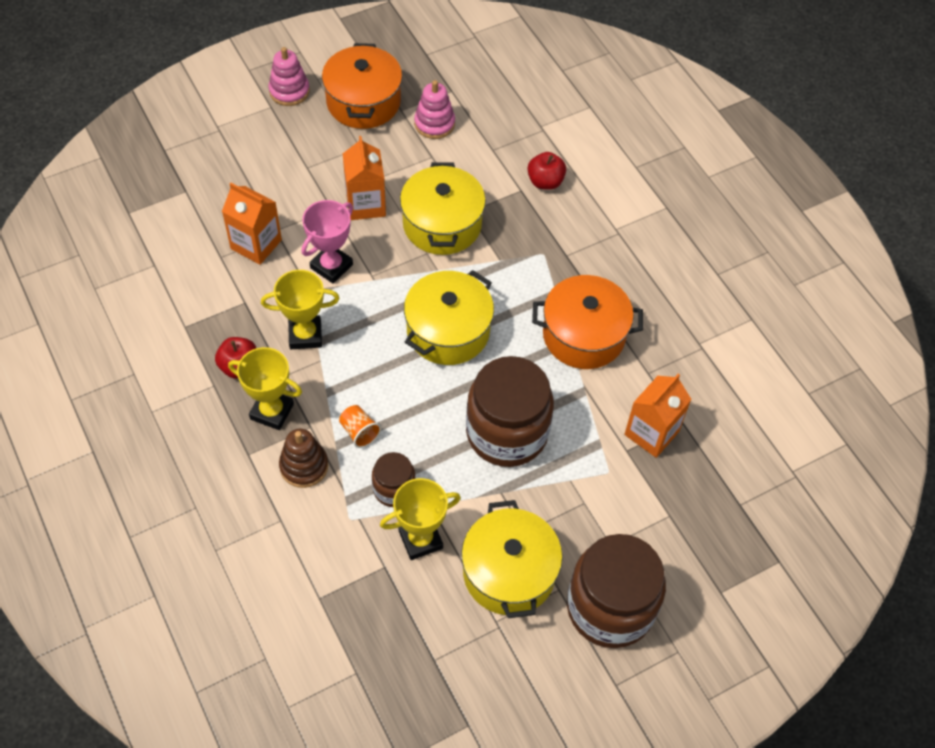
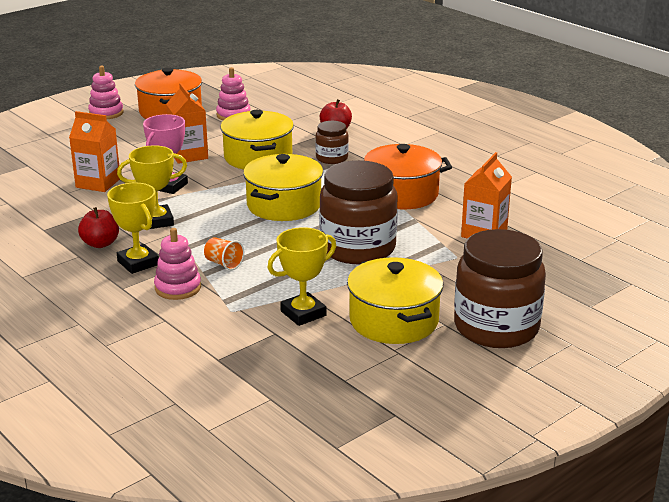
camera: 10 degrees left, 30 degrees down
yellow trophy [228,347,302,430] -> yellow trophy turned 45 degrees clockwise [107,183,159,274]
brown stacking toy [279,429,328,488] -> pink stacking toy [154,228,201,300]
brown jar [372,452,416,507] -> brown jar moved to [315,121,349,164]

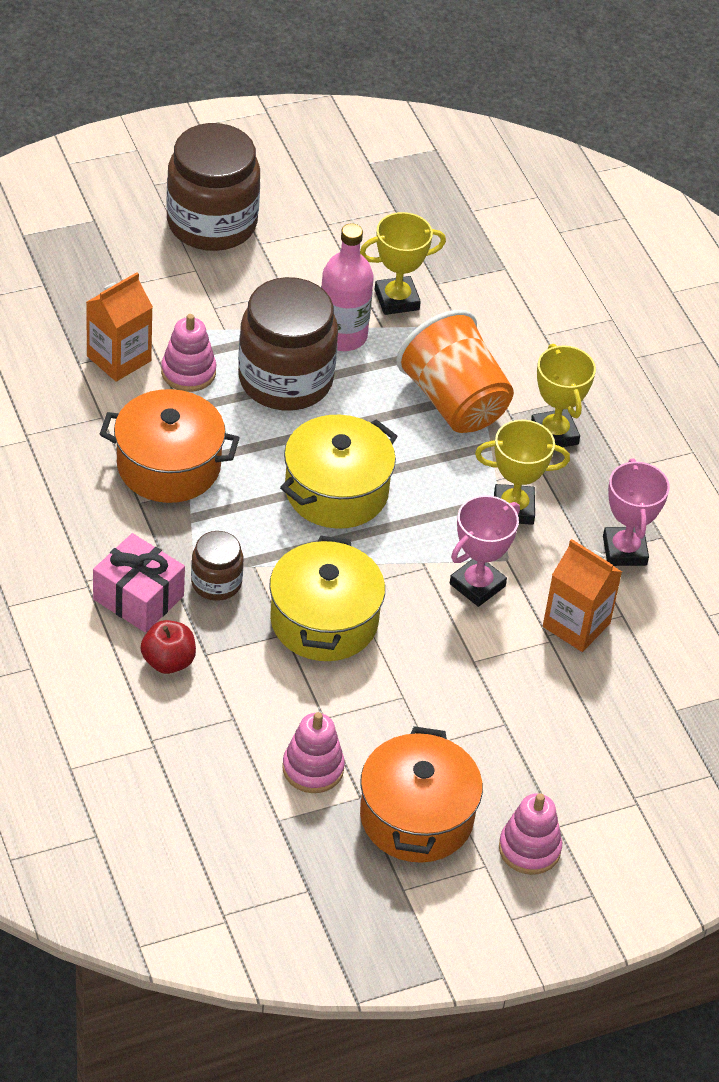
camera: 165 degrees left, 20 degrees up
red apple [78,207,119,248] -> none
pink stacking toy [154,228,201,300] -> pink stacking toy moved to [161,314,216,392]
orange carton [166,83,208,164] -> none
orange cup [204,237,244,270] -> orange cup [396,310,514,433], size x2.46
yellow pot [347,257,443,344] -> none
none -> pink gift [93,533,185,632]
none -> pink bottle [321,223,374,351]
none -> pink trophy [603,458,670,566]

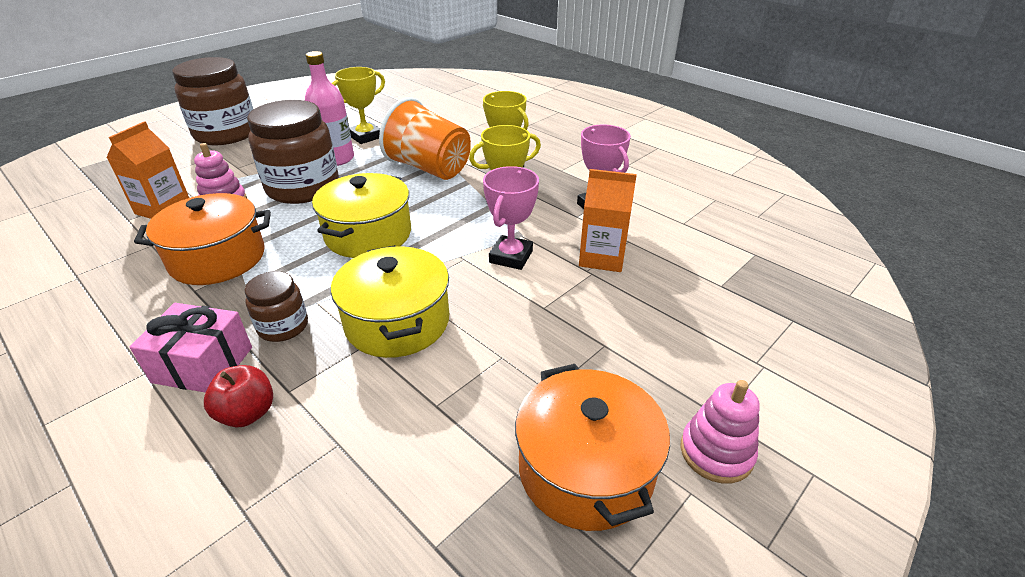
camera: 20 degrees left, 10 degrees down
pink stacking toy [282,712,345,793] -> none

